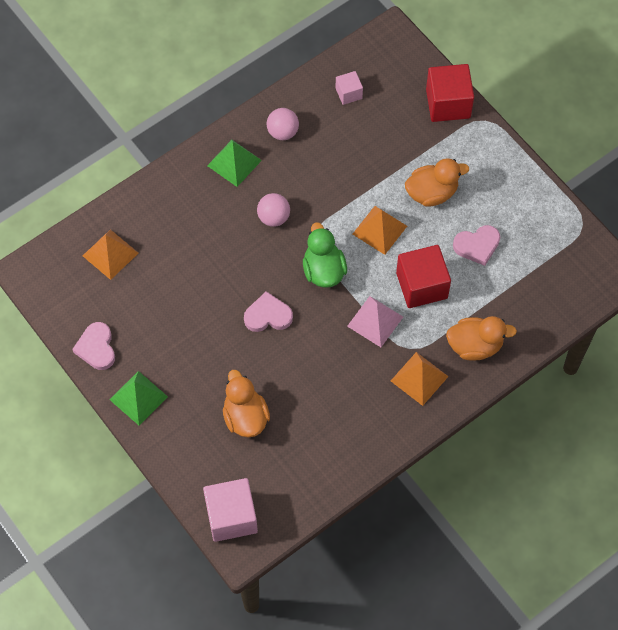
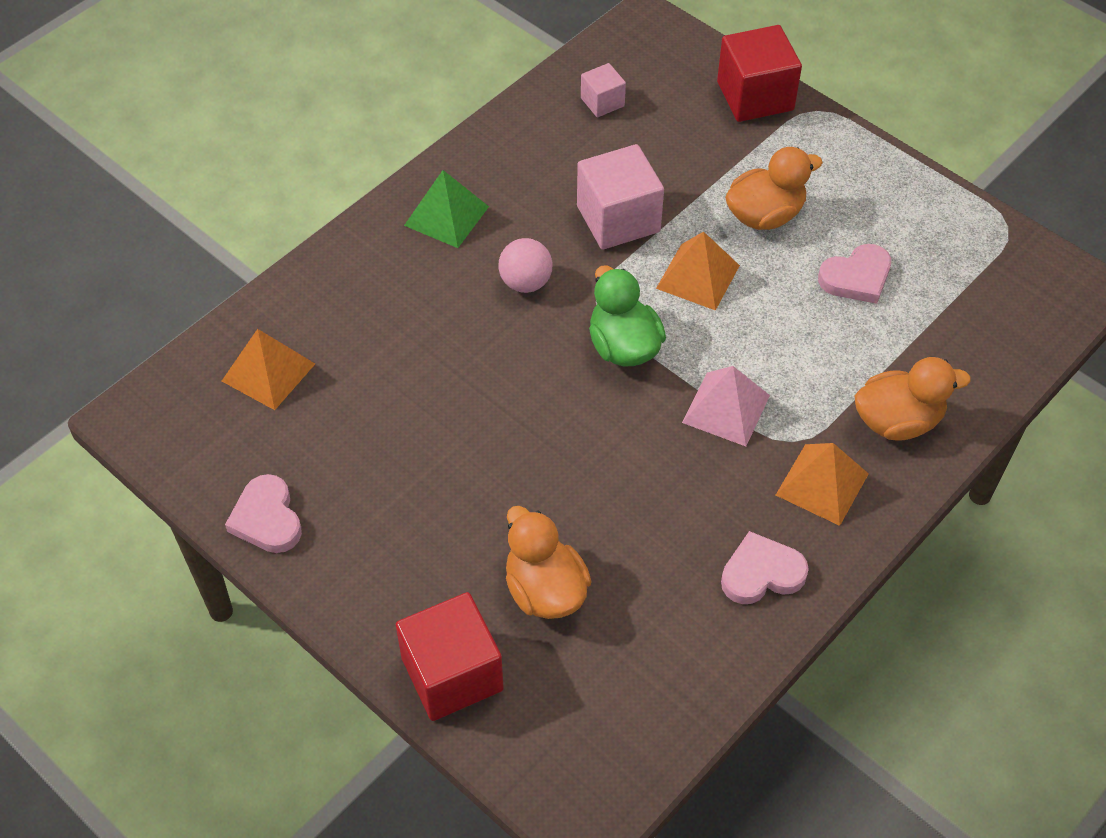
camera: 10 degrees left, 10 degrees down
green pyramid [109,371,168,425] -> none
pink cube [203,478,258,542] -> pink cube moved to [577,144,664,250]
pink heart [244,291,293,332] -> pink heart moved to [721,531,809,604]
pink ball [267,108,299,140] -> none
red cube [396,245,451,308] -> red cube moved to [396,592,504,721]

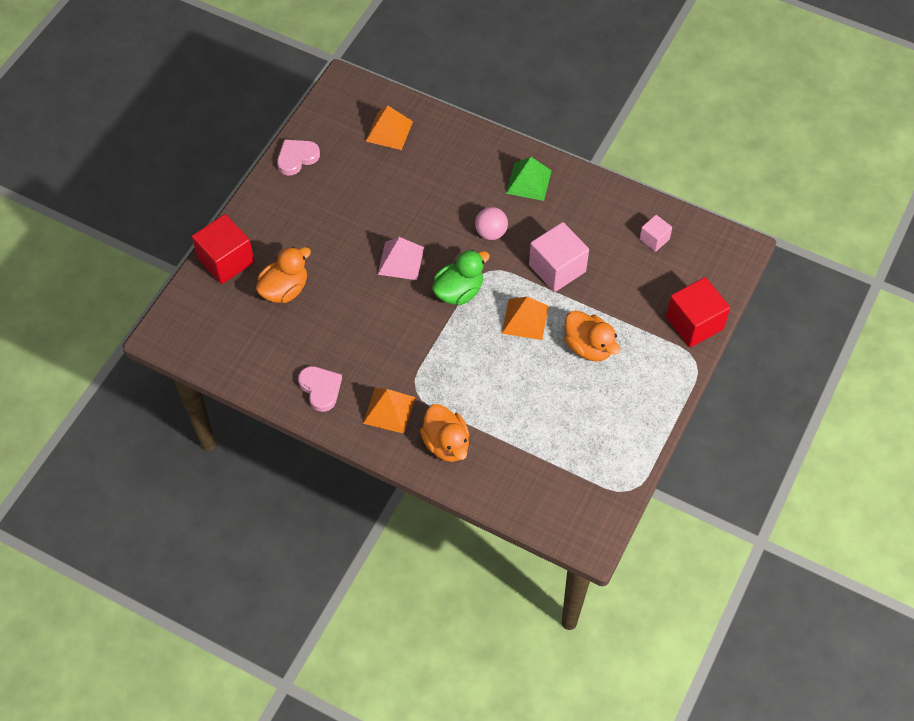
camera: 75 degrees right, 5 degrees up
pink pyramid [682,366,770,446] -> pink pyramid moved to [378,237,424,280]
pink heart [818,244,891,304] -> none

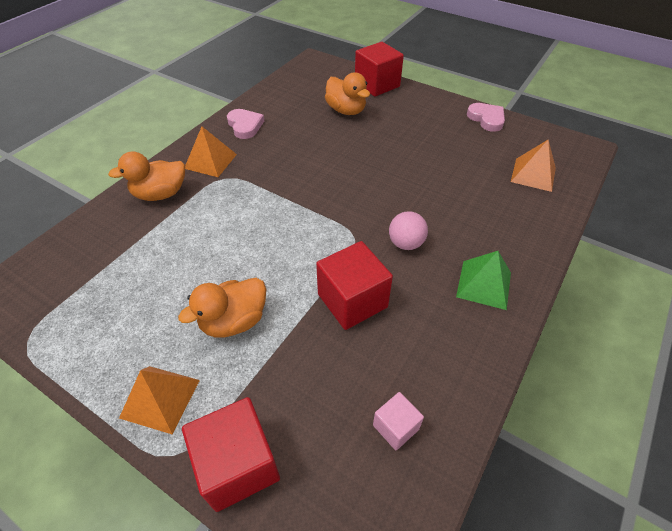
camera: 95 degrees right, 10 degrees down
pink heart [298,366,342,412] -> pink heart turned 90 degrees counterclockwise [227,109,264,139]
pink pyramid [378,237,424,280] -> none
green duck [432,250,490,305] -> none
orange pyramid [502,297,549,340] -> orange pyramid moved to [119,366,200,435]
pink cube [529,222,589,292] -> red cube [316,241,393,330]

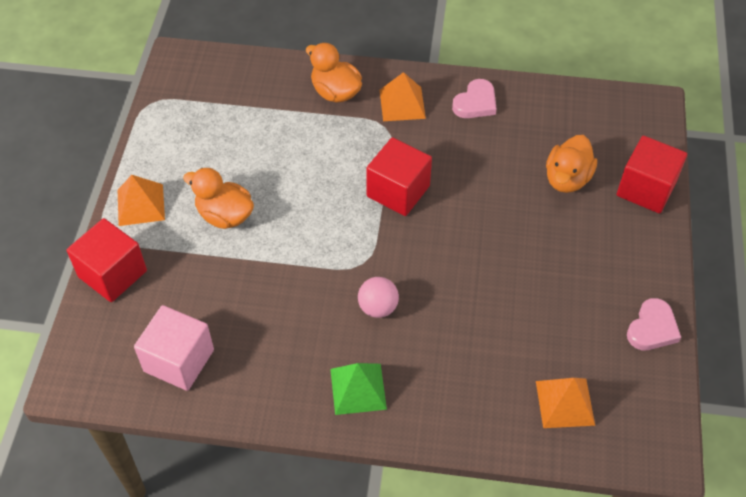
camera: 65 degrees right, 5 degrees up
red cube [316,241,393,330] -> red cube moved to [366,137,432,216]
pink cube [373,392,424,450] -> pink cube [134,305,214,391], size x1.87

